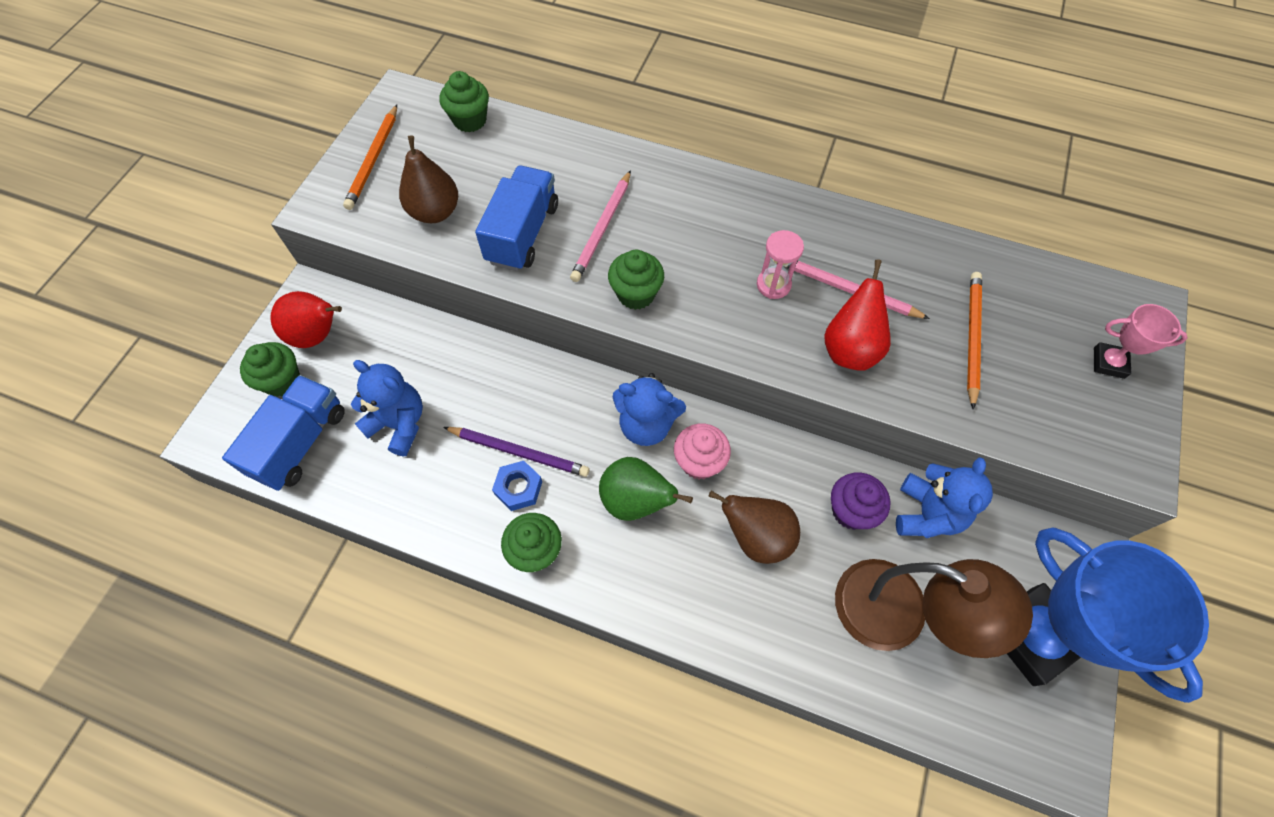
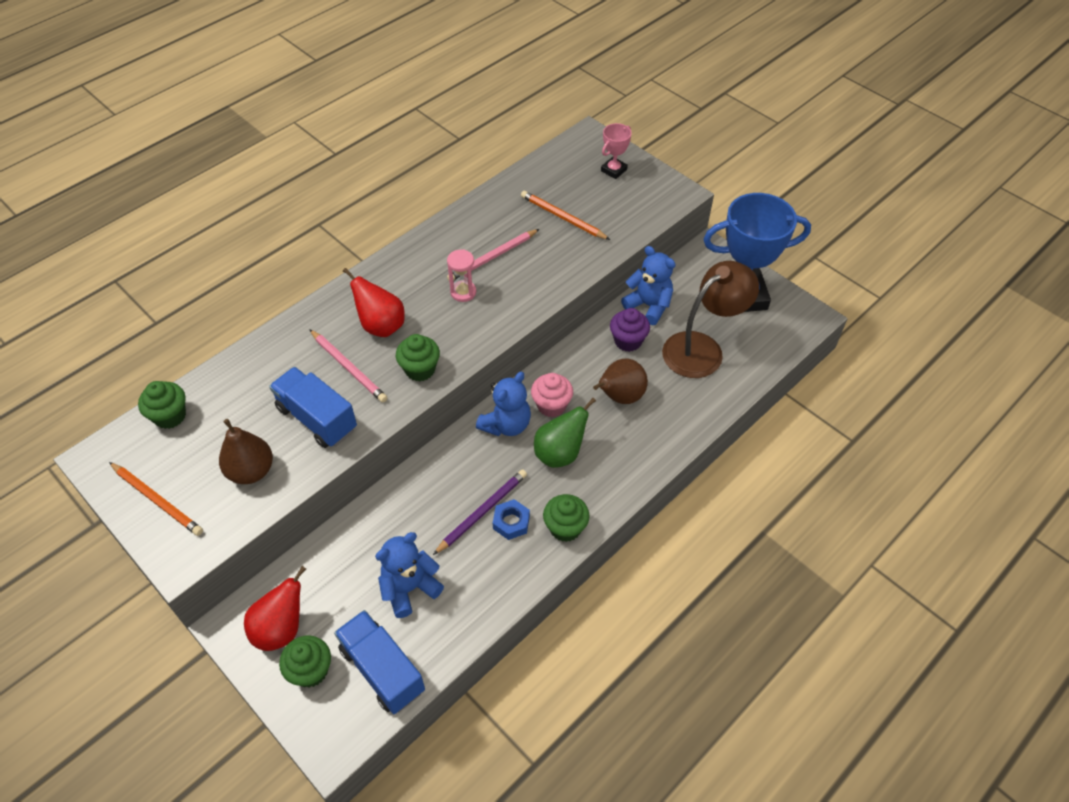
camera: 65 degrees left, 10 degrees down
red pear [824,259,891,371] -> red pear moved to [343,268,405,337]

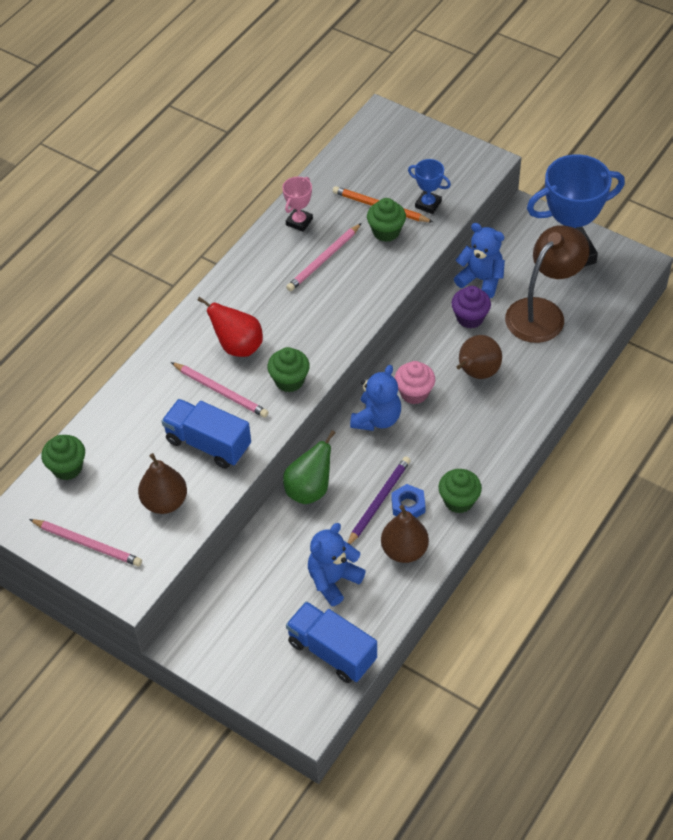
camera: 10 degrees left, 0 degrees up
orange pencil [109,462,203,536] -> pink pencil [29,519,142,567]
red pear [244,566,306,651] -> none
green cupcake [279,635,331,688] -> green cupcake moved to [367,198,406,242]
pink hourglass [447,249,476,302] -> none
green pear [534,398,596,468] -> green pear moved to [283,430,336,504]
pink trophy [601,123,632,179] -> pink trophy moved to [282,177,313,232]
none -> brown pear [381,505,429,563]
none -> blue trophy [408,159,451,214]

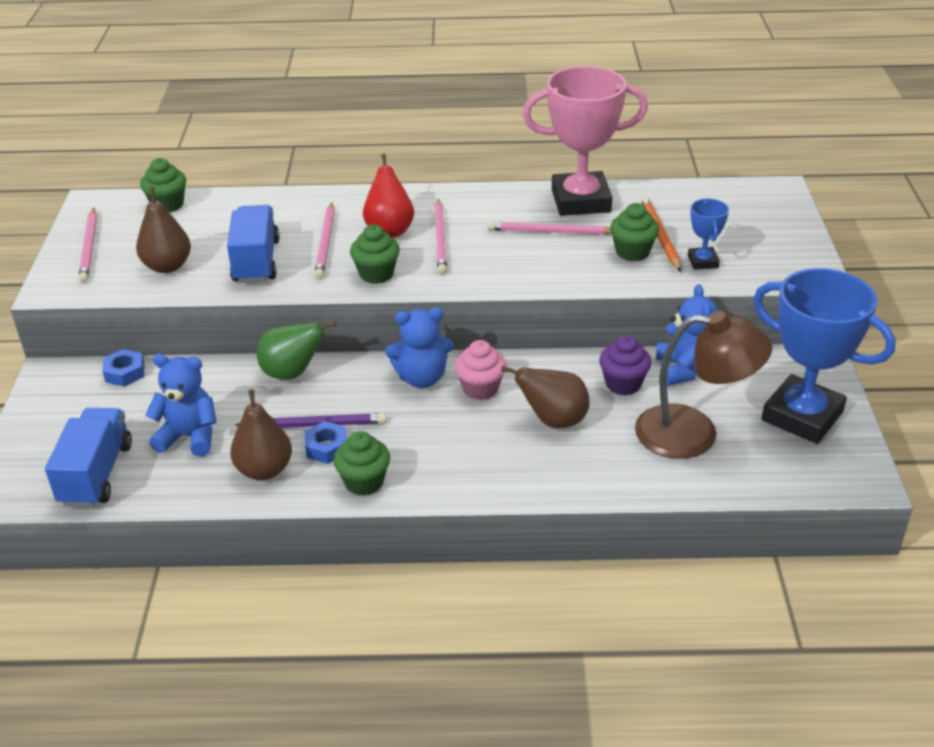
camera: 55 degrees right, 15 degrees down
pink trophy [282,177,313,232] -> pink trophy [522,66,648,216], size x2.20
none -> blue nut [103,349,145,387]
none -> pink pencil [434,199,447,274]

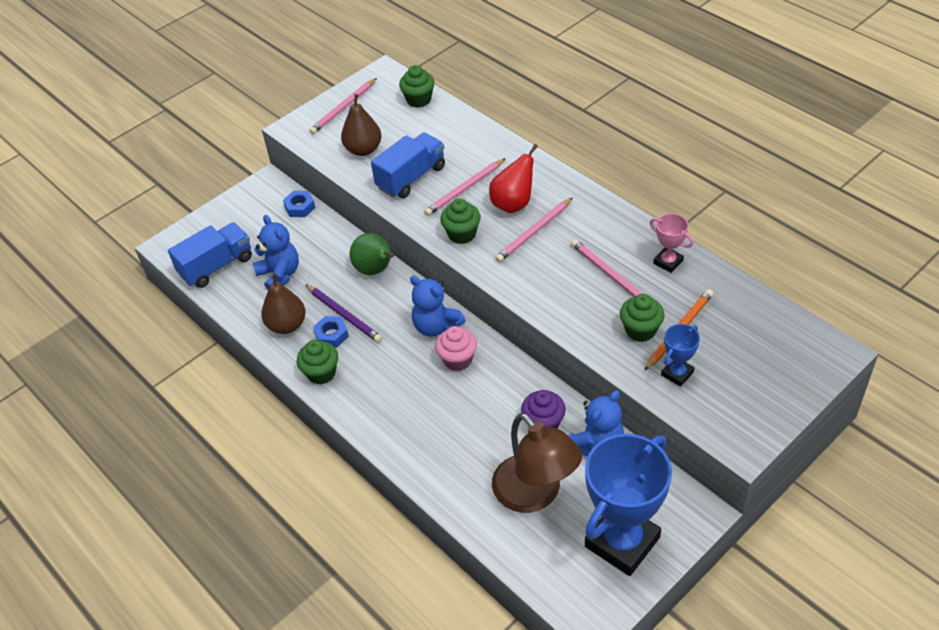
camera: 50 degrees right, 10 degrees up
brown pear [501,366,590,428] -> none
pink trophy [522,66,648,216] -> pink trophy [650,213,693,273], size x0.45
blue trophy [753,268,896,444] -> blue trophy turned 45 degrees clockwise [585,434,672,576]

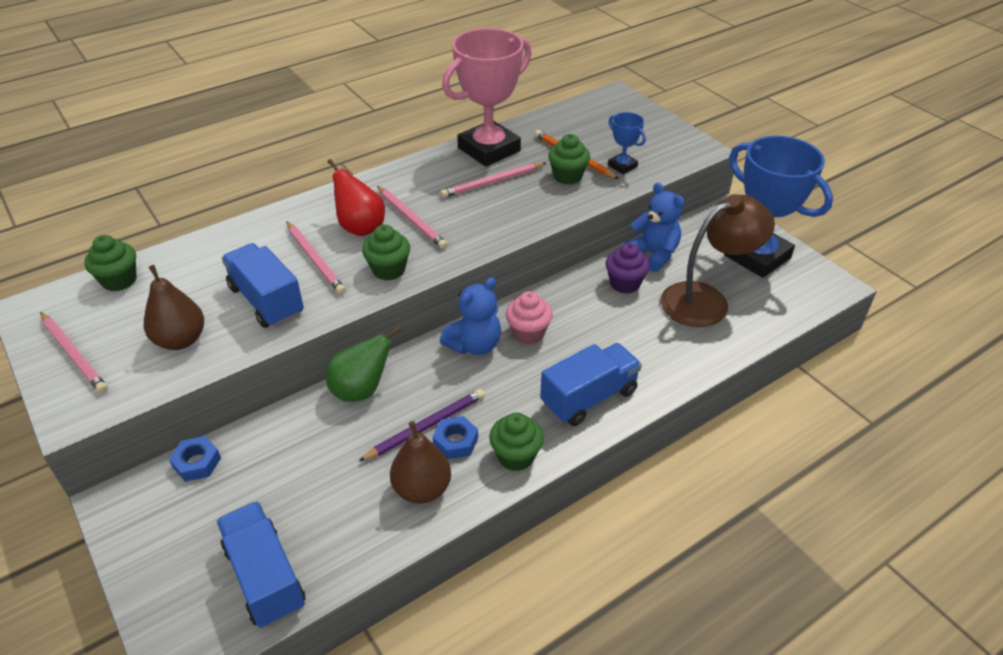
camera: 85 degrees left, 5 degrees down
blue teddy bear [253,215,299,290] -> none
pink trophy [650,213,693,273] -> pink trophy [442,28,532,167], size x2.20
none -> blue truck [540,343,642,426]

